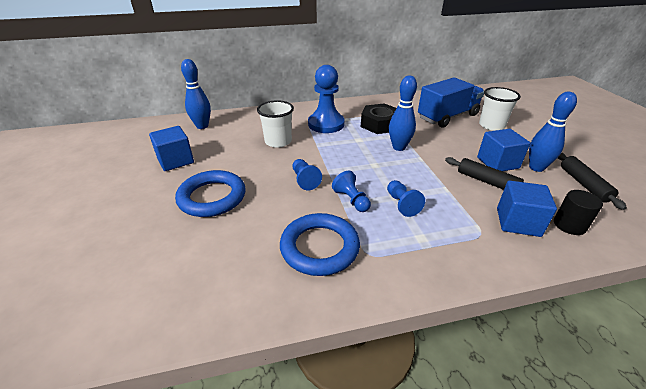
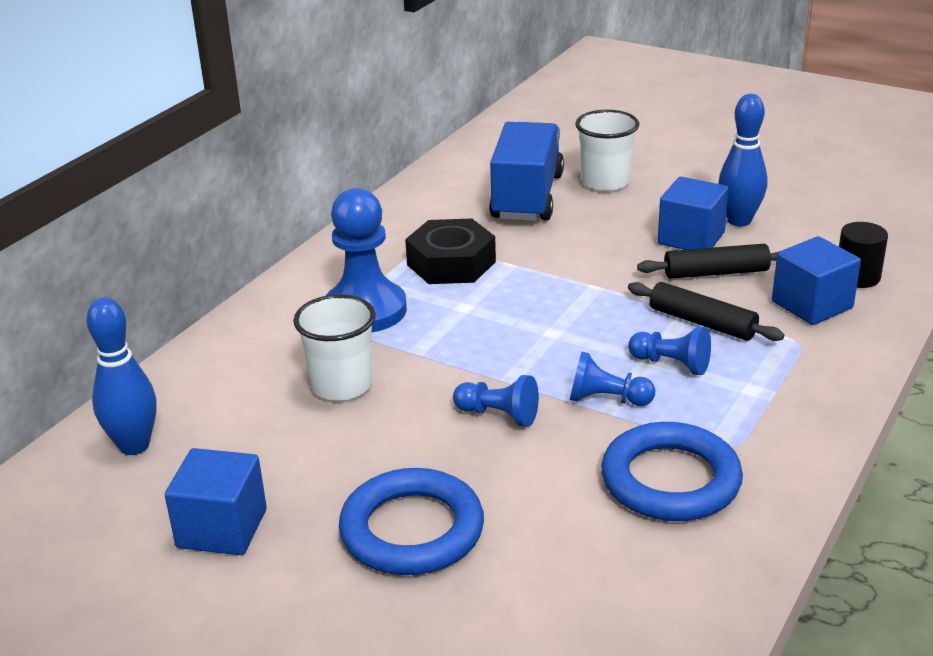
camera: 45 degrees left, 5 degrees down
blue bowling pin [389,75,417,151] -> none
black rolling pin [558,153,627,210] -> black rolling pin moved to [628,282,784,341]

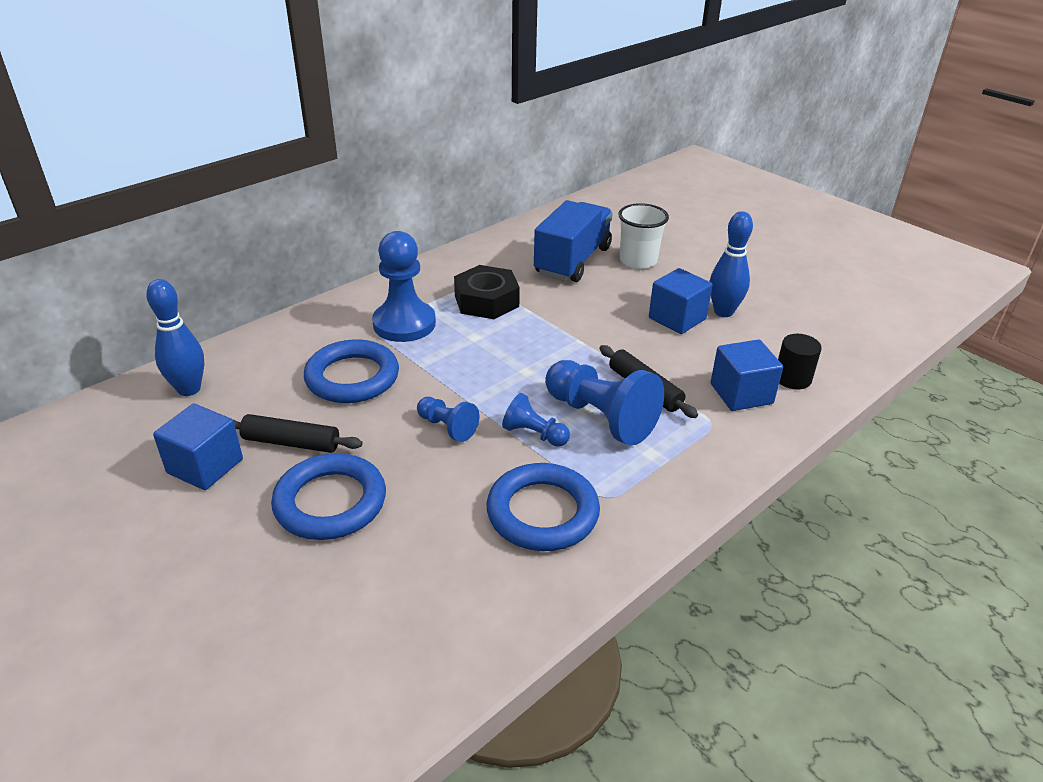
camera: 15 degrees right, 5 degrees up
white cup [293,294,376,401] -> blue ring [304,339,399,403]
blue pawn [628,326,711,375] -> blue pawn [545,360,664,445], size x1.87
black rolling pin [637,244,778,279] -> black rolling pin moved to [233,414,362,453]

